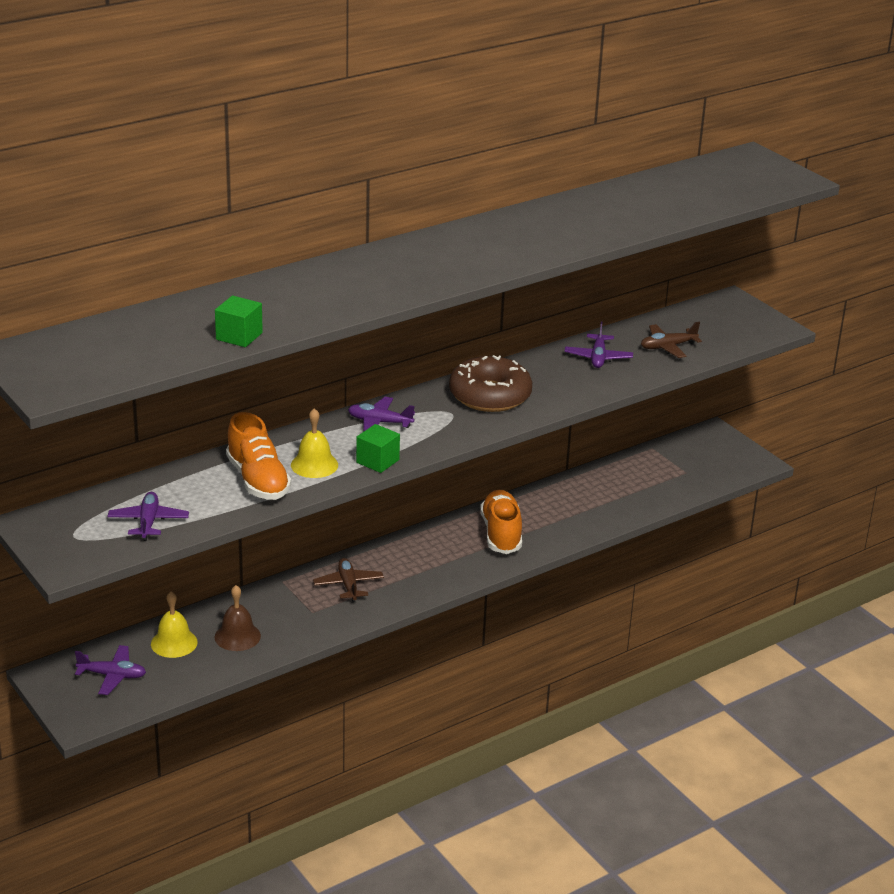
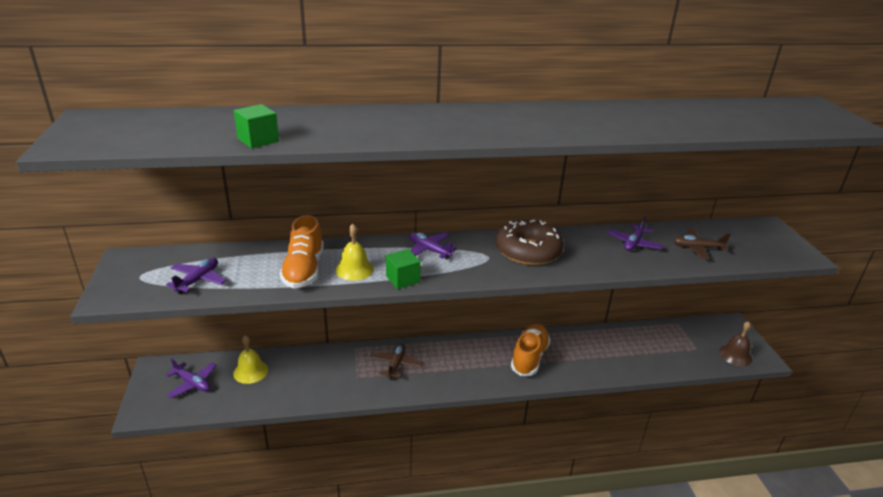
camera: 25 degrees right, 0 degrees up
brown bell [215,585,261,651] -> brown bell moved to [719,321,752,366]

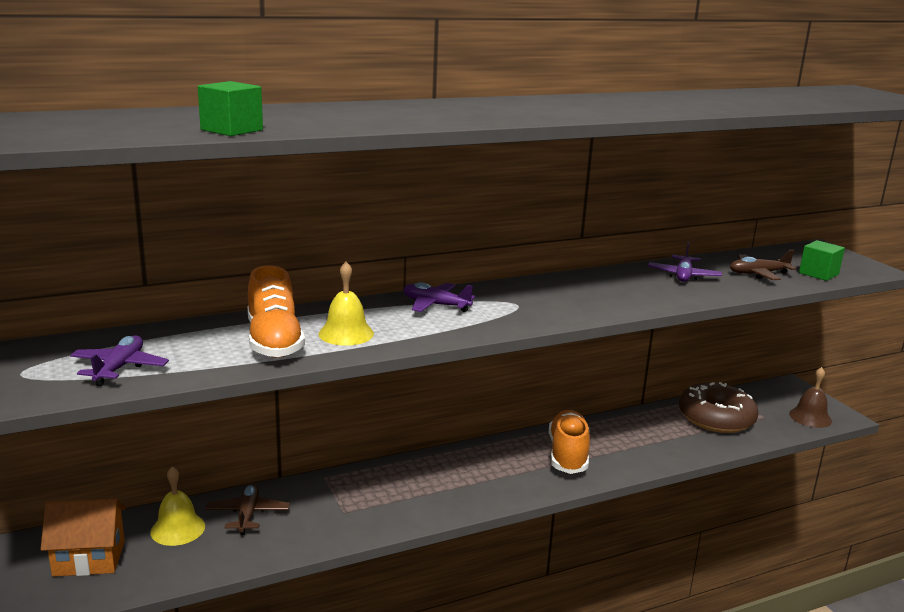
camera: 15 degrees left, 10 degrees down
purple plane [166,359,217,398] -> orange house [41,499,126,577]
brown plane [370,344,423,380] -> brown plane moved to [205,483,290,535]
green cube [386,249,421,289] -> green cube moved to [799,240,845,281]
brown donut [496,219,564,265] -> brown donut moved to [679,382,759,433]

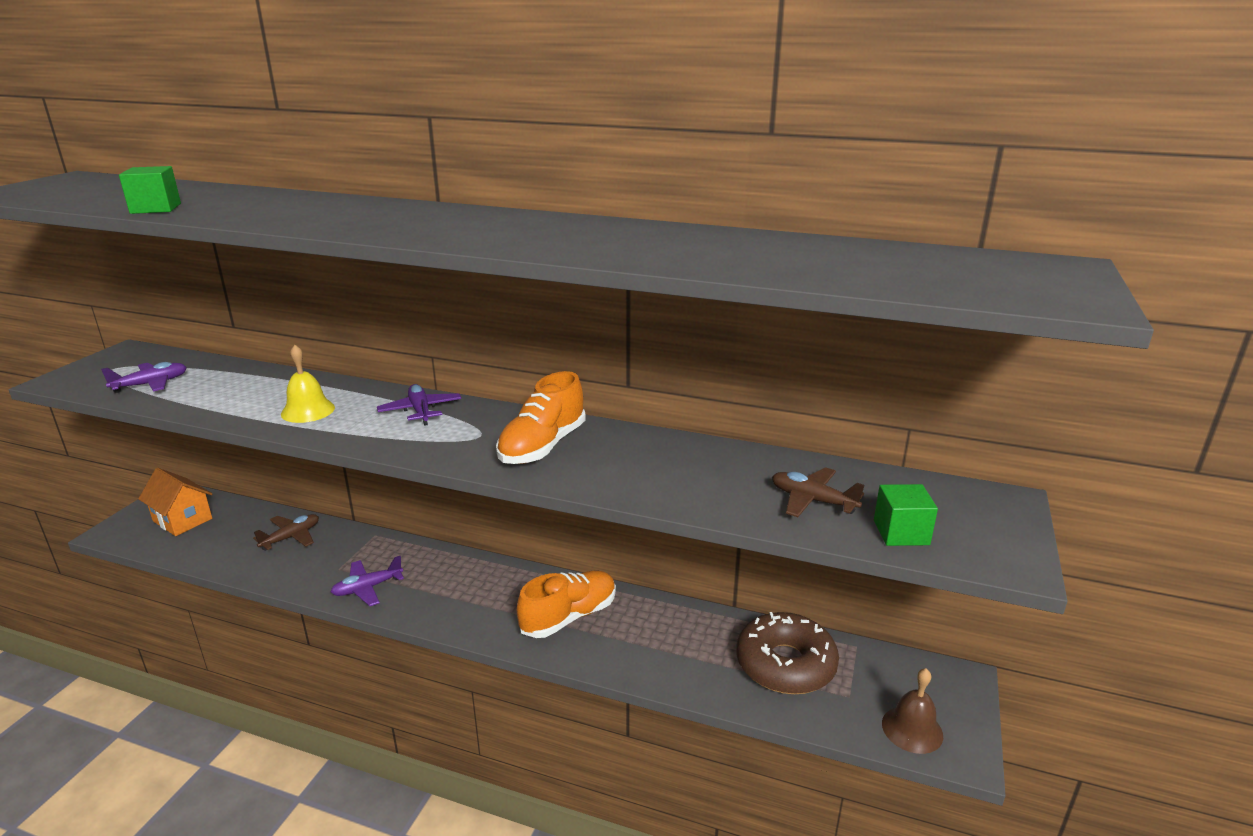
camera: 45 degrees right, 5 degrees up
yellow bell [150,466,205,546] -> none
orange shoe [248,265,305,358] -> orange shoe moved to [496,371,586,464]
purple plane [648,242,722,282] -> purple plane moved to [331,556,404,606]

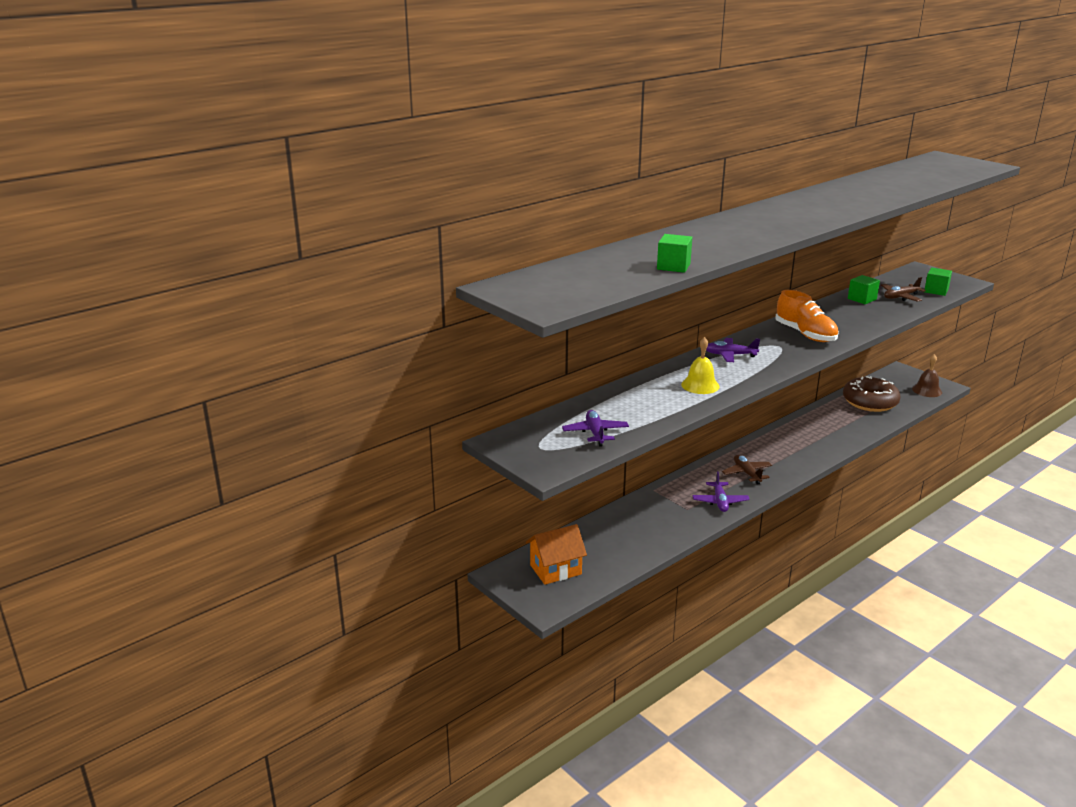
camera: 60 degrees left, 0 degrees up
brown plane [253,514,319,551] -> brown plane moved to [722,455,772,485]
orange shoe [517,570,616,638] -> none
none -> green cube [848,275,880,304]

